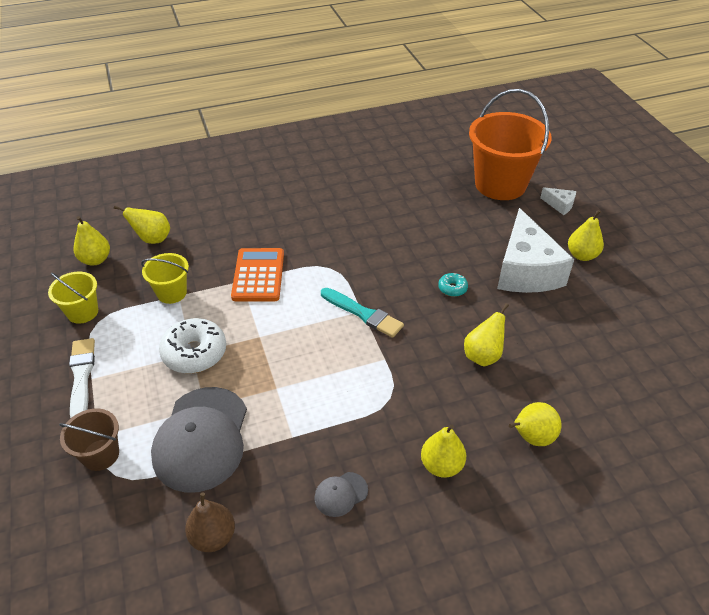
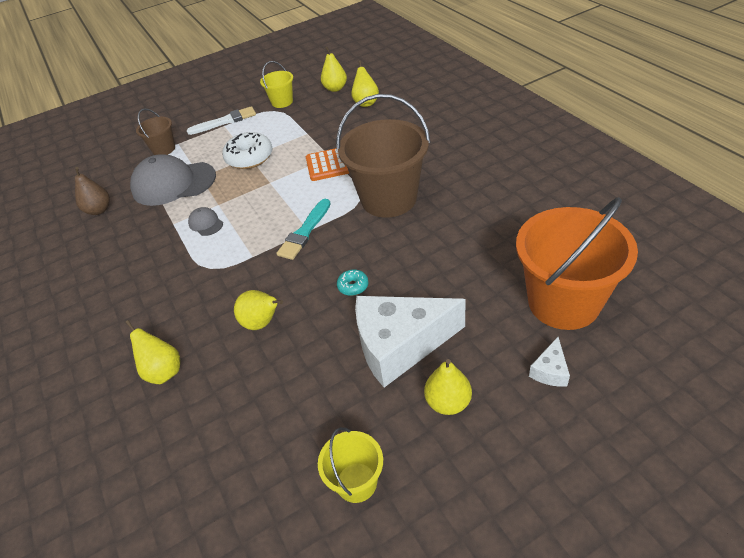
camera: 85 degrees right, 0 degrees up
yellow bucket [141,253,189,304] -> yellow bucket moved to [318,427,383,503]
grey cap [314,472,368,517] -> grey cap moved to [188,207,223,236]
yellow pear [421,425,466,478] -> none
none -> brown bucket [336,94,431,218]

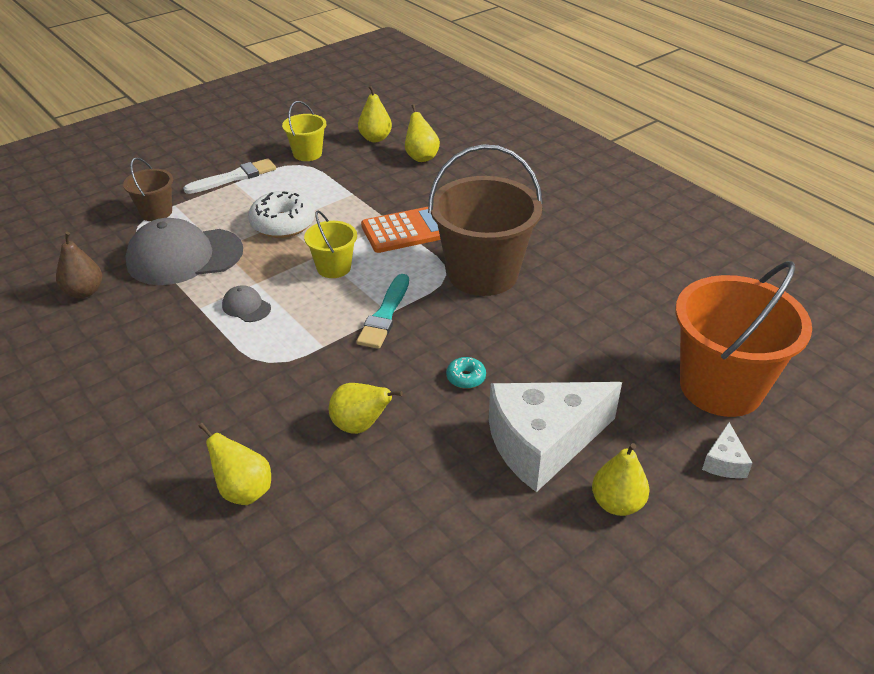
camera: 15 degrees left, 5 degrees down
yellow bucket [318,427,383,503] -> yellow bucket moved to [304,211,357,278]

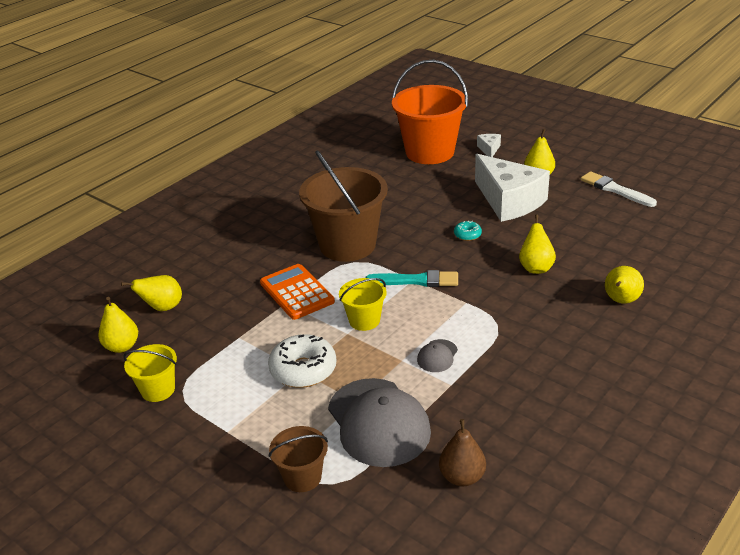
camera: 100 degrees left, 5 degrees down
white brush [183,158,276,194] -> white brush moved to [581,171,657,207]
white cheese [702,422,752,478] -> white cheese turned 90 degrees counterclockwise [477,134,501,157]

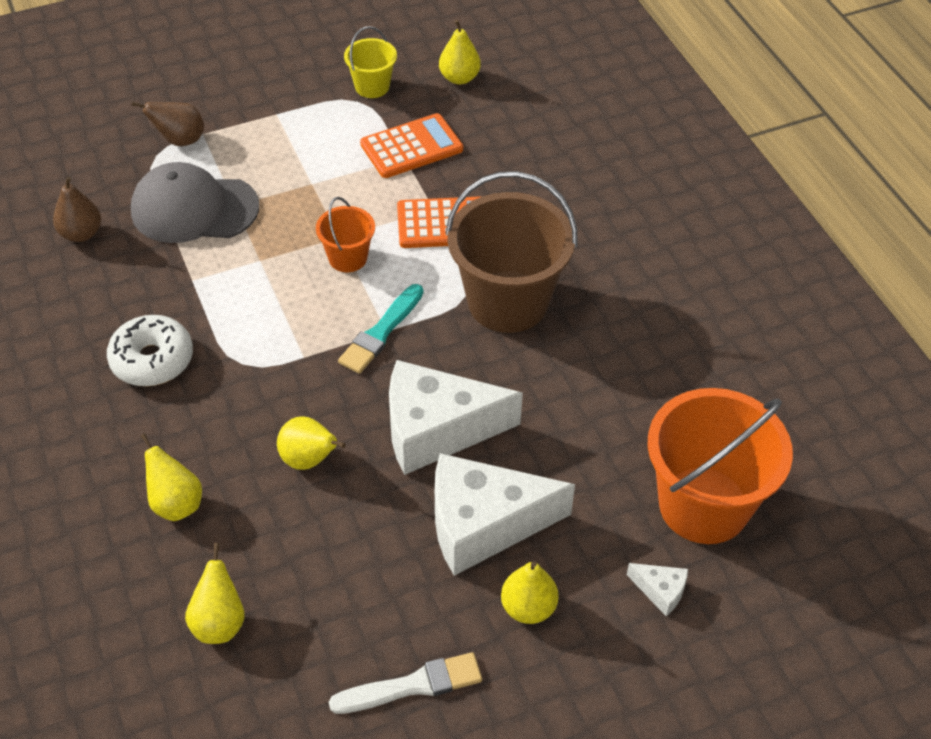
camera: 115 degrees right, 15 degrees up
yellow pear [121,275,182,311] -> yellow pear moved to [185,543,245,644]
white donut [268,334,337,388] -> white donut moved to [107,315,193,387]
brown bucket [269,426,328,492] -> brown pear [131,102,204,146]
yellow bucket [339,278,387,331] -> orange bucket [316,197,375,272]
grey cap [417,339,458,372] -> none
turquoise donut [454,221,482,241] -> white cheese [389,360,523,475]
none -> orange calculator [360,113,463,178]

